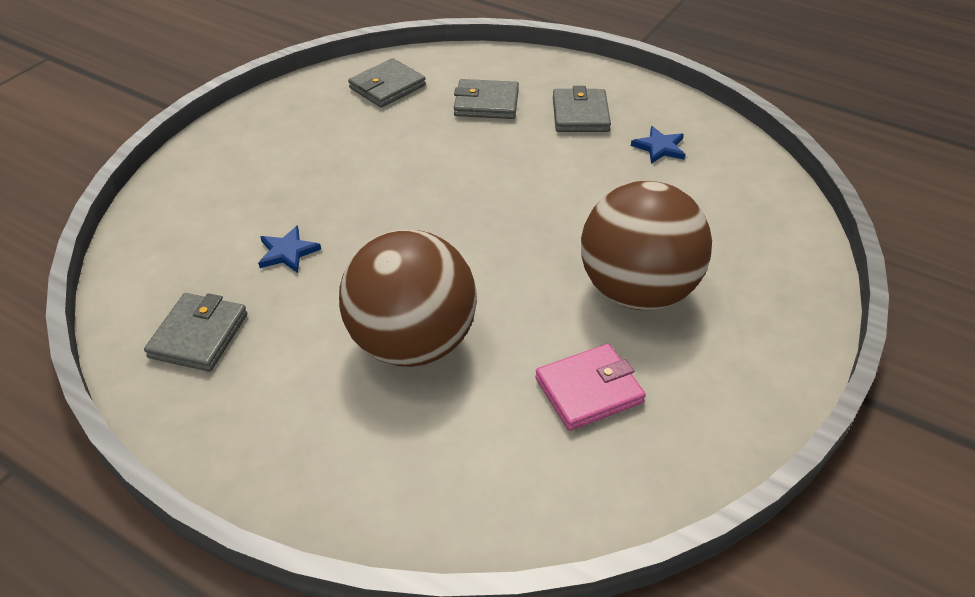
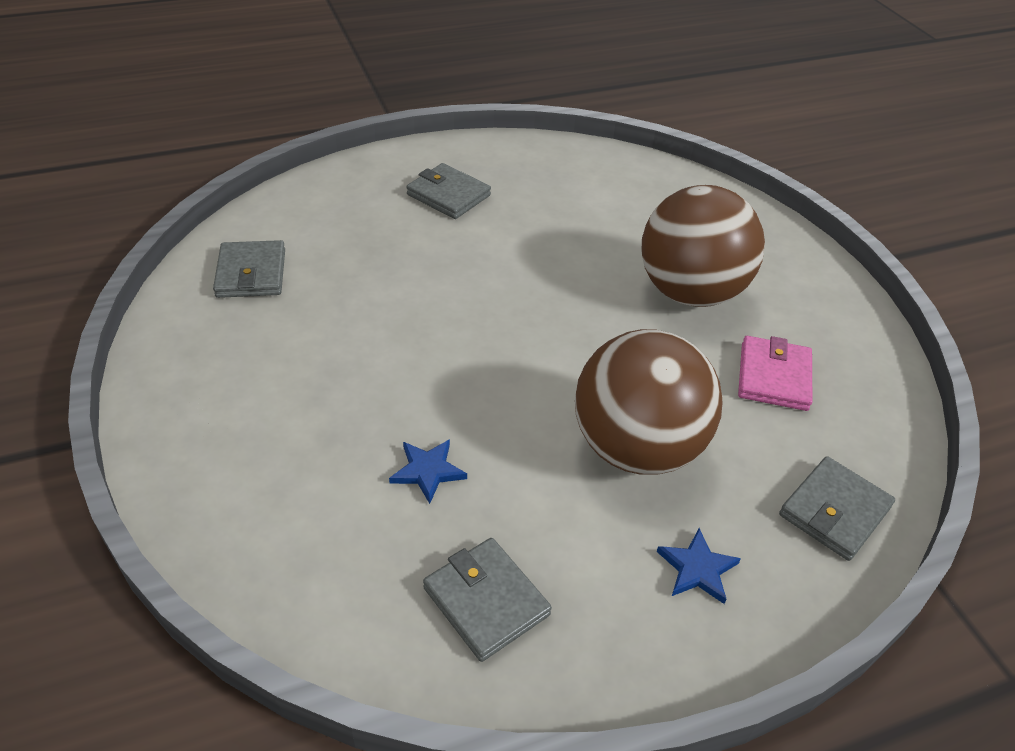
camera: 55 degrees left, 0 degrees up
grey wallet [454,79,519,119] -> grey wallet moved to [779,456,895,561]
blue star [631,126,685,164] -> blue star moved to [657,528,741,604]

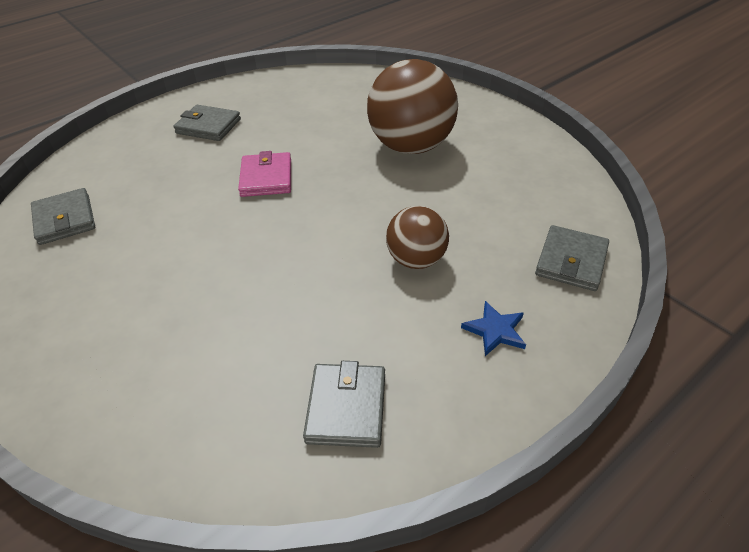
camera: 15 degrees left, 0 degrees up
blue star [389,439,467,504] -> none
grey wallet [423,538,552,662] -> grey wallet turned 60 degrees clockwise [303,361,385,448]
brown ball [575,329,722,474] -> brown ball [386,206,449,269], size x0.56
pink wallet [738,336,812,411] -> pink wallet moved to [238,151,291,197]

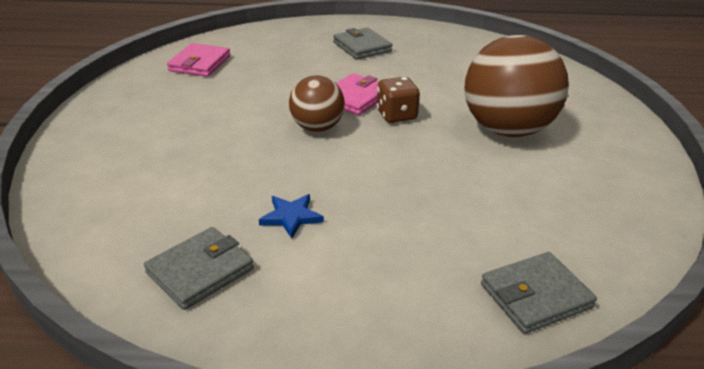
camera: 40 degrees right, 10 degrees down
grey wallet [31,188,95,245] -> pink wallet [167,43,230,77]
brown ball [386,206,449,269] -> brown ball moved to [289,76,345,132]
blue star [461,301,526,356] -> blue star moved to [259,194,324,239]
none -> brown dice [377,77,420,123]

